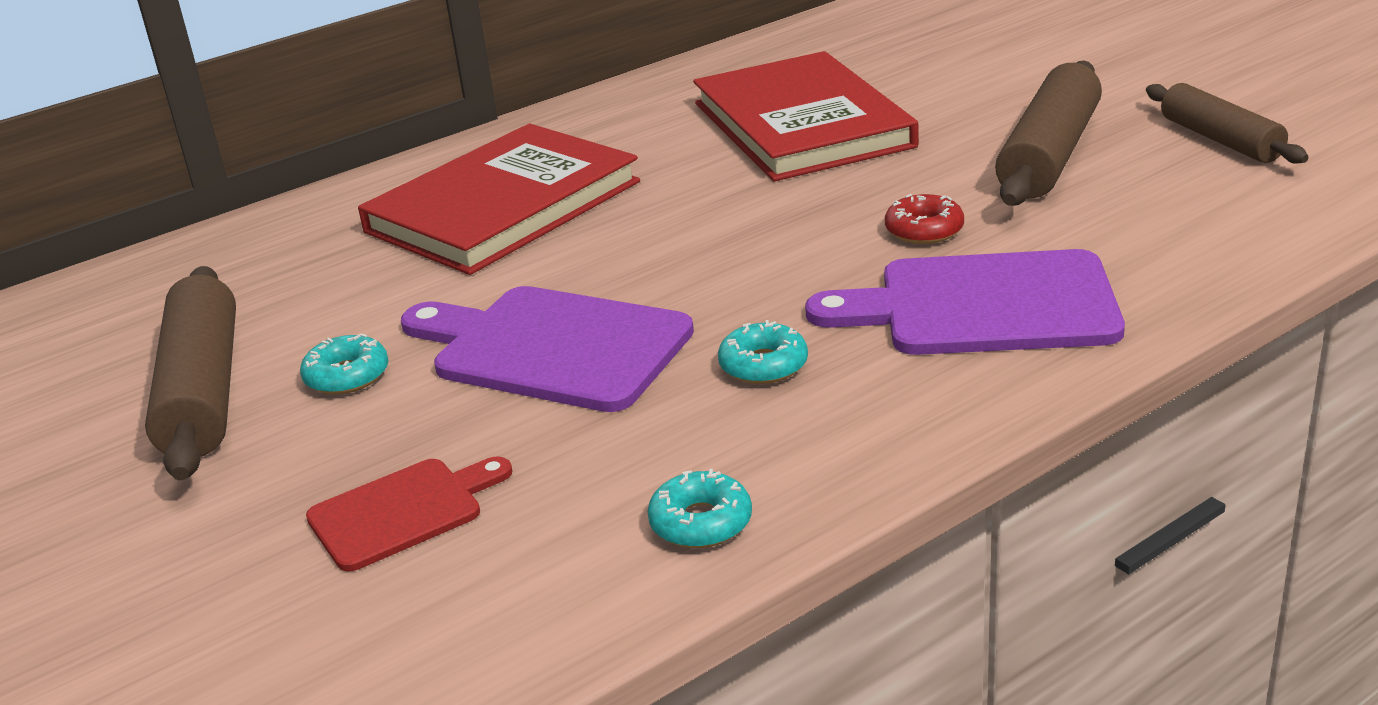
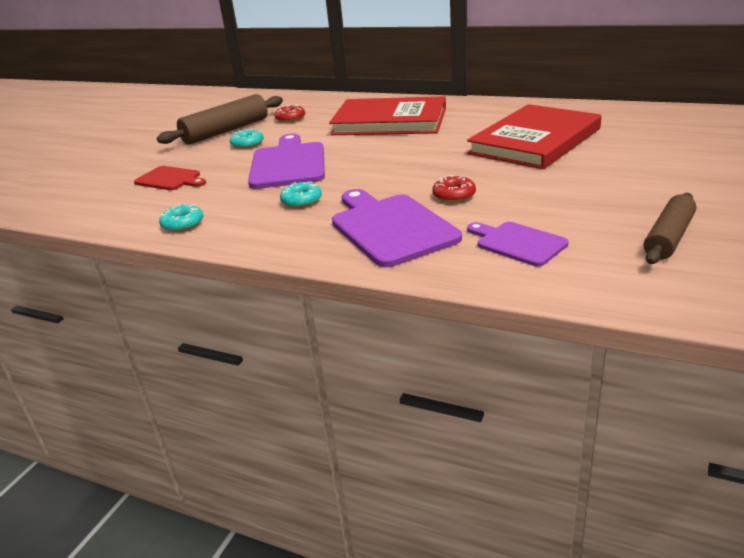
camera: 60 degrees right, 0 degrees up
brown rolling pin [995,61,1102,206] -> none
none -> red donut [274,105,305,122]
none -> purple cutting board [467,222,569,266]

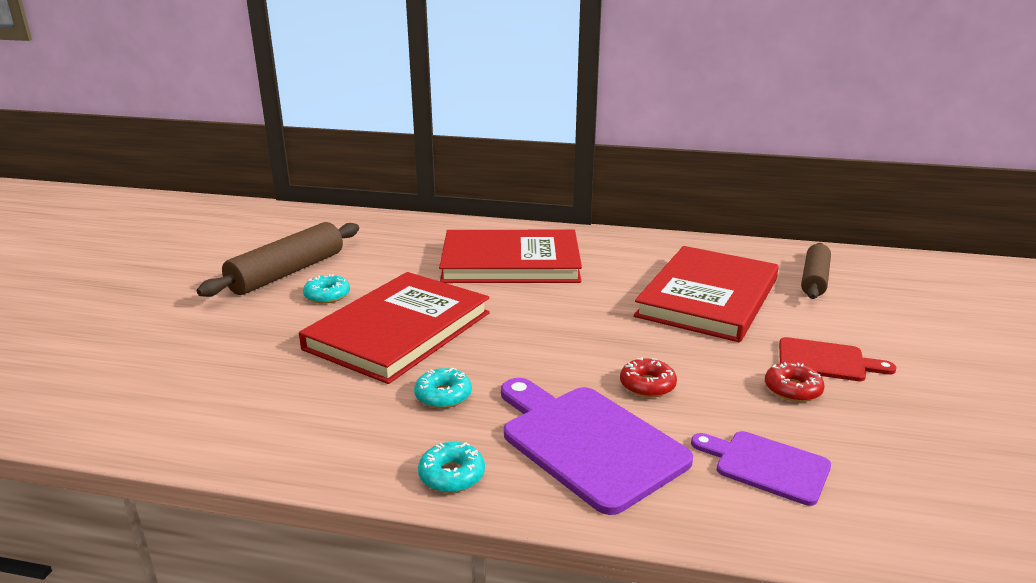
camera: 15 degrees left, 5 degrees down
red cutting board [134,166,206,190] -> red cutting board moved to [779,337,896,381]
turquoise donut [159,204,203,232] -> turquoise donut moved to [418,442,485,493]
purple cutting board [248,134,325,189] -> red book [299,272,490,384]
red donut [274,105,305,122] -> red donut moved to [765,362,825,402]
brown rolling pin [643,193,696,264] -> brown rolling pin moved to [801,243,831,299]

